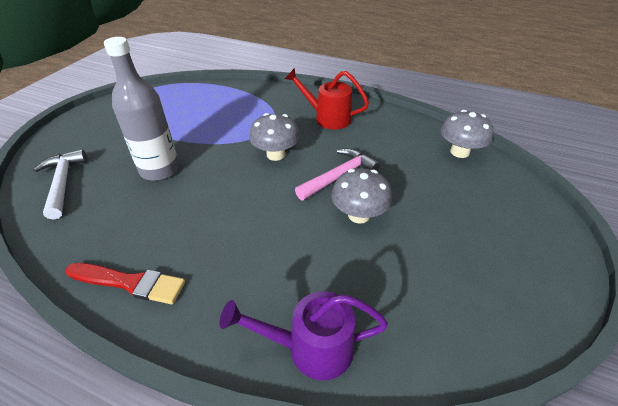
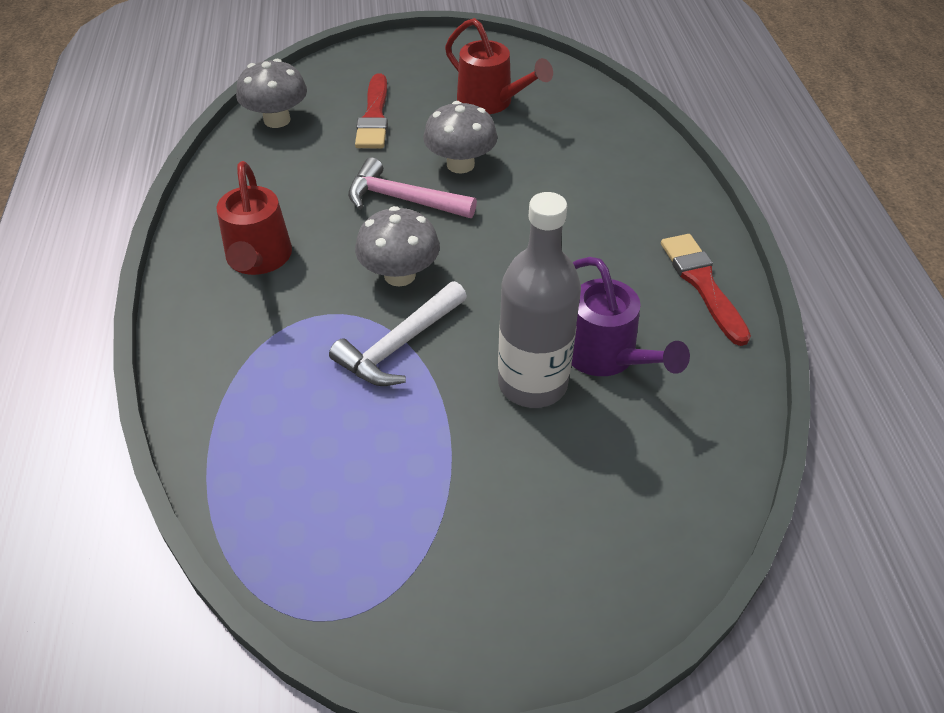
camera: 120 degrees left, 5 degrees up
white hammer [33,149,87,220] -> white hammer moved to [329,281,467,386]
purple watering can [219,291,388,380] -> purple watering can moved to [572,257,690,376]
none -> red brush [355,73,388,148]
none -> red watering can [445,18,553,114]

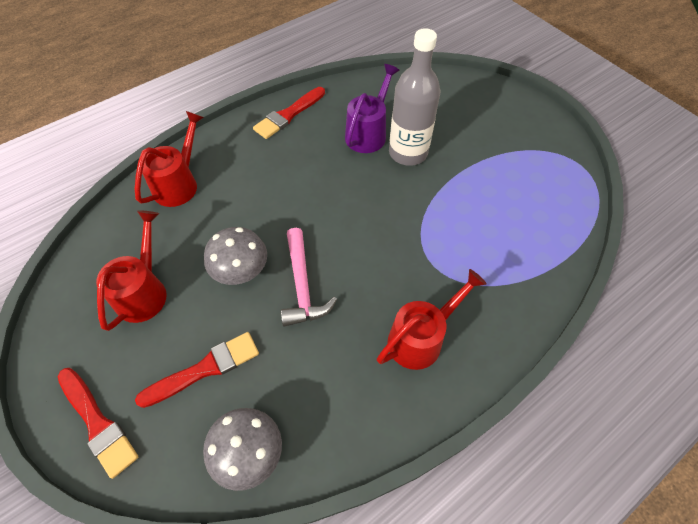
camera: 120 degrees left, 10 degrees up
white hammer [329,281,467,386] -> none
grey mushroom [355,206,440,287] -> none
none -> red brush [57,368,138,479]
none -> red watering can [135,111,204,207]

